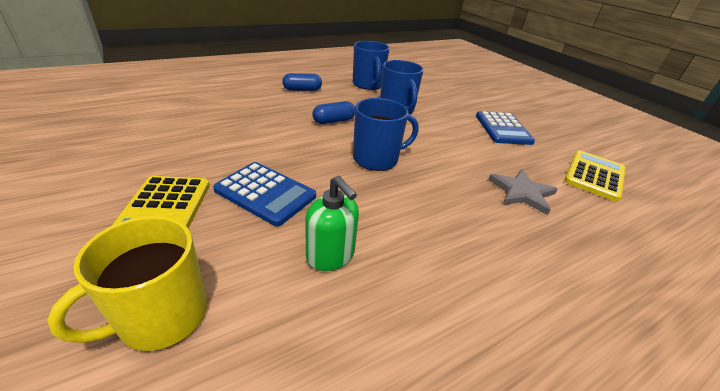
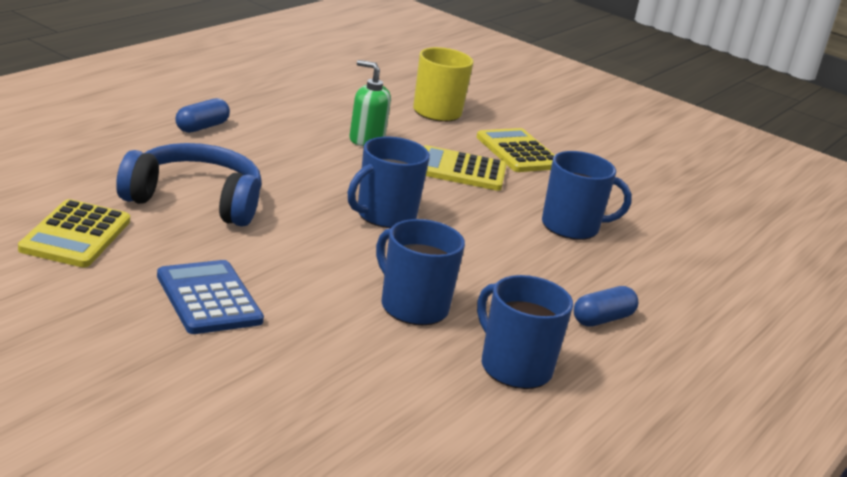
camera: 155 degrees right, 10 degrees down
blue calculator [213,162,316,226] -> yellow calculator [423,145,507,191]
blue capsule [312,101,355,124] -> blue capsule moved to [175,98,230,133]
grey star [488,169,558,215] -> blue headphones [116,143,262,227]
none -> blue mug [542,151,632,240]

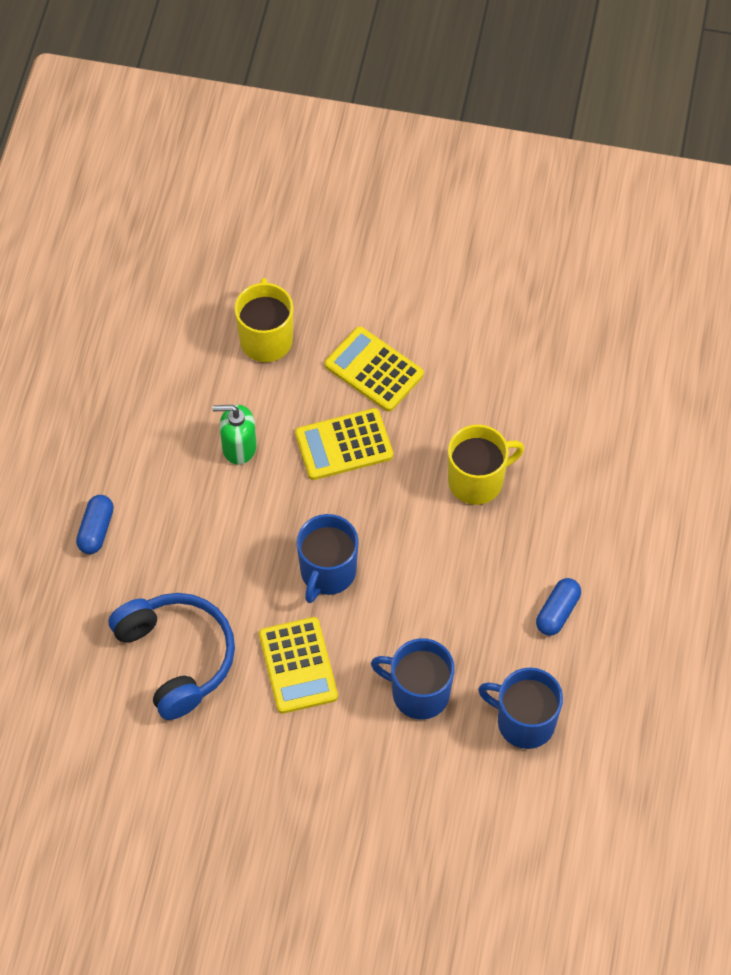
camera: 20 degrees left, 35 degrees up
yellow calculator [18,199,130,267] -> yellow calculator moved to [259,617,338,714]
blue headphones [116,143,262,227] -> blue headphones turned 75 degrees clockwise [108,593,235,720]
blue calculator [157,260,264,334] -> none
blue mug [542,151,632,240] -> yellow mug [448,424,524,505]

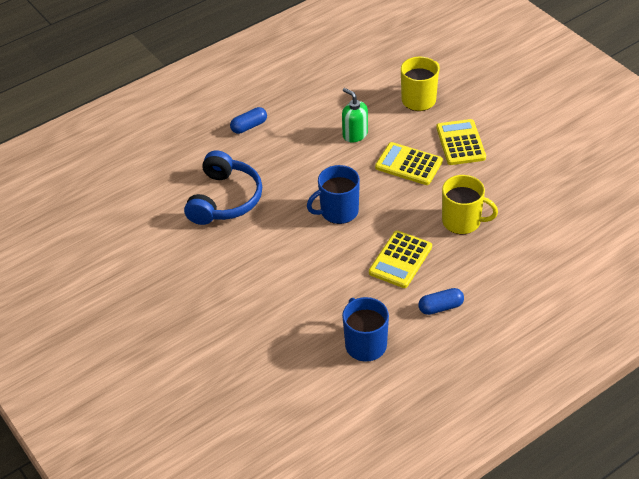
camera: 45 degrees right, 15 degrees down
yellow calculator [259,617,338,714] -> yellow calculator moved to [369,230,432,288]
blue mug [371,638,455,720] -> none

